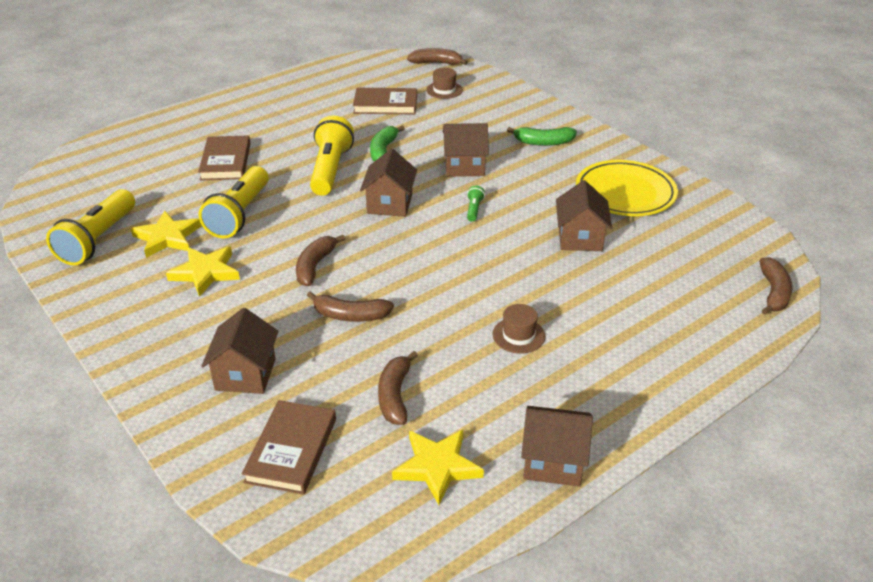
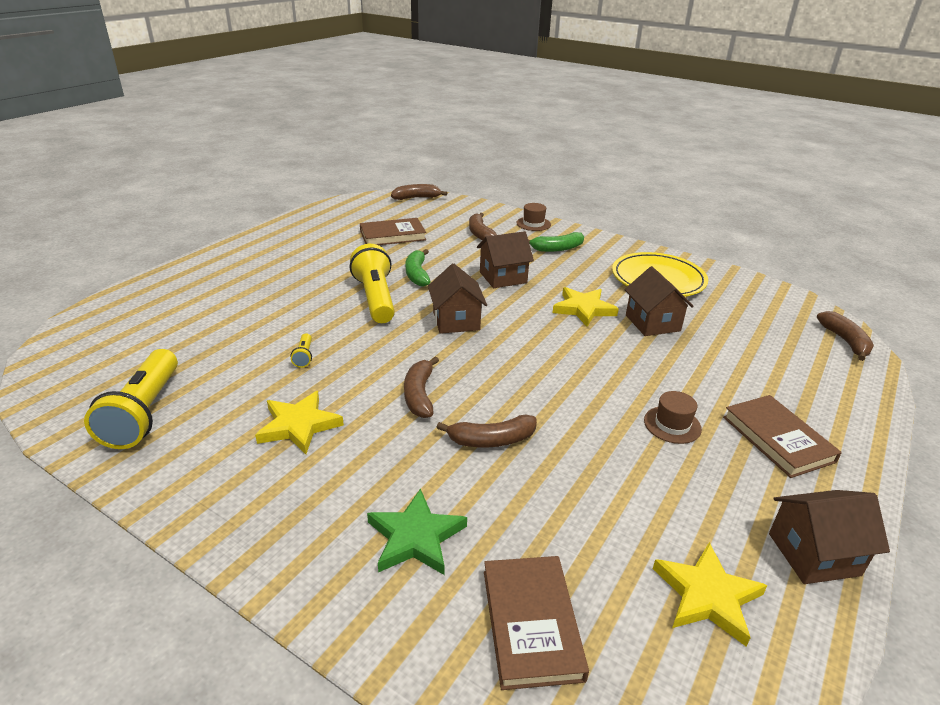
camera: 20 degrees left, 5 degrees down
yellow star [131,211,201,258] -> yellow star moved to [553,287,619,327]
brown book [198,135,251,181] -> brown book moved to [723,395,842,478]
yellow flashlight [199,166,269,238] -> yellow flashlight [291,333,312,368], size x0.42
brown house [202,308,278,394] -> green star [367,488,467,575]
brown banana [378,351,418,425] -> brown banana moved to [469,213,497,240]
brown hat [426,68,463,99] -> brown hat moved to [516,203,551,231]
green flashlight [467,186,485,222] -> none

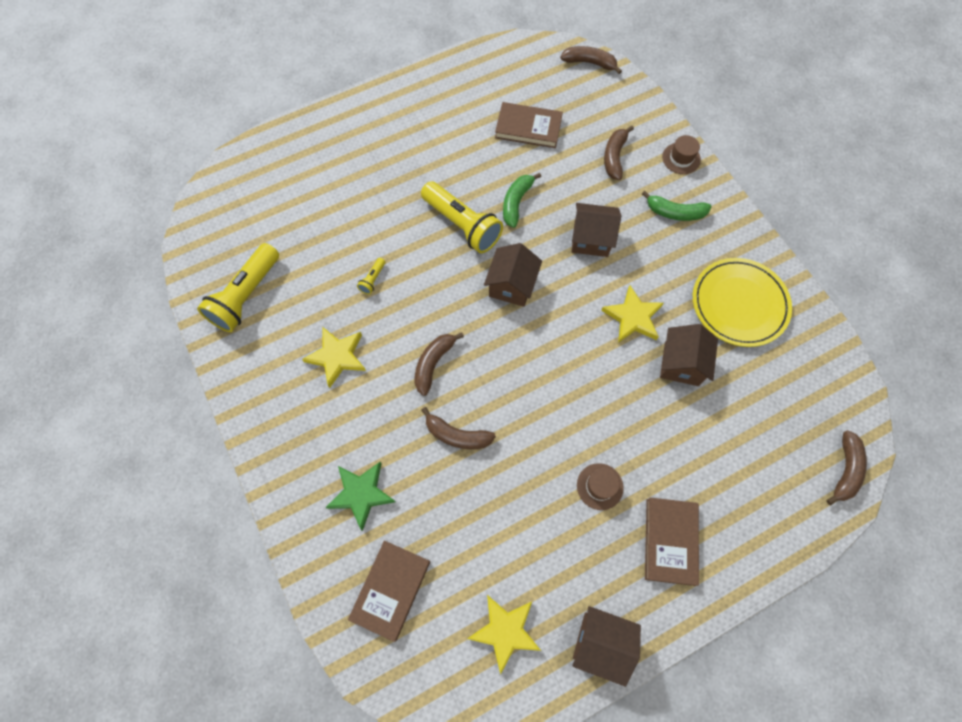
camera: 30 degrees right, 35 degrees up
yellow flashlight [350,244,395,323] -> yellow flashlight turned 120 degrees clockwise [421,181,503,253]

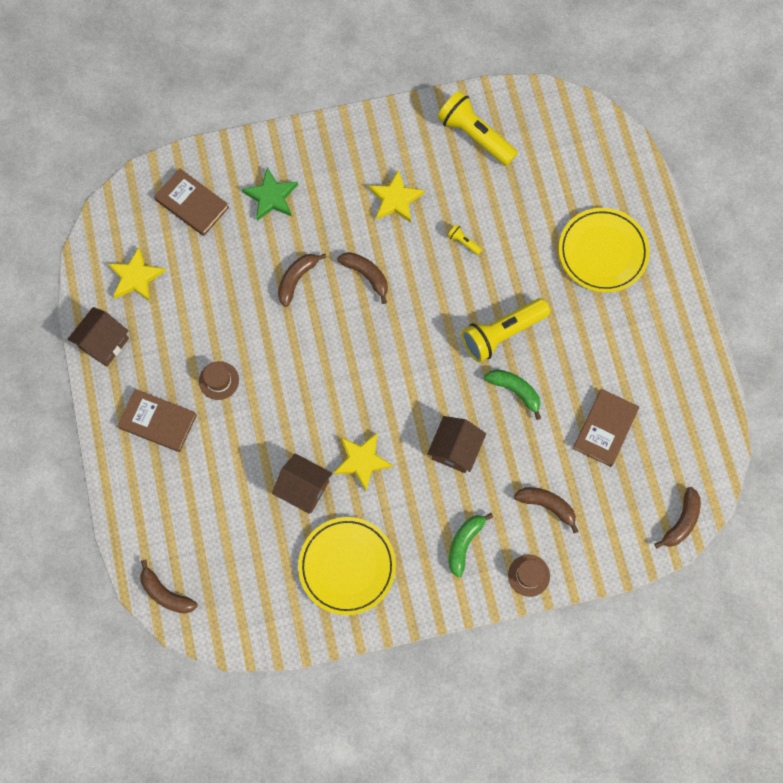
camera: 105 degrees right, 5 degrees up
brown house [484,243,542,307] -> none
none -> yellow plate [559,208,650,293]

